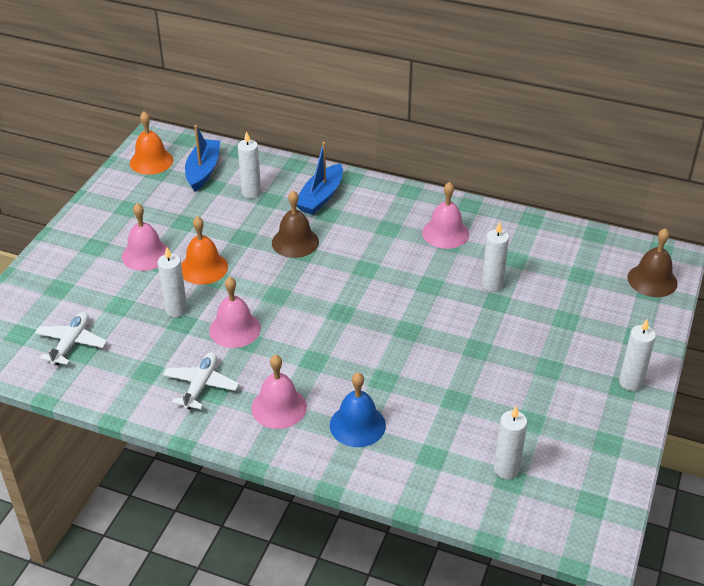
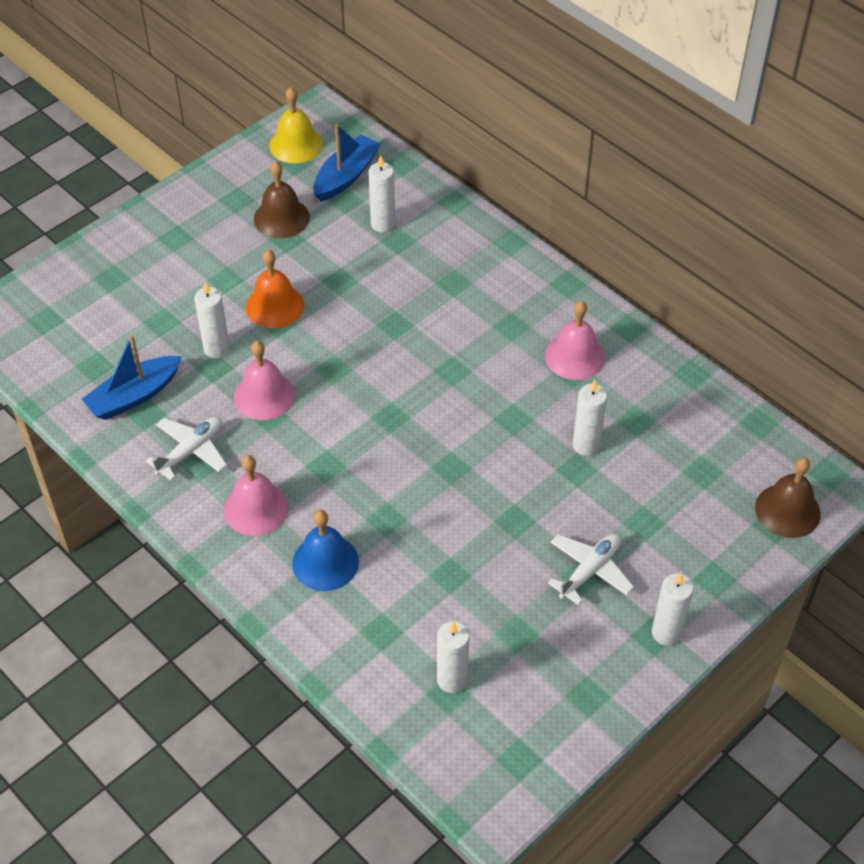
camera: 25 degrees right, 10 degrees up
white plane [35,312,107,365] -> white plane moved to [548,533,634,605]
pink bell [122,203,170,271] -> none
orange bell [130,111,173,175] -> yellow bell [269,87,323,163]
brown bell [272,191,319,258] -> brown bell moved to [254,161,310,238]
blue boat [297,142,343,215] -> blue boat moved to [82,335,182,420]

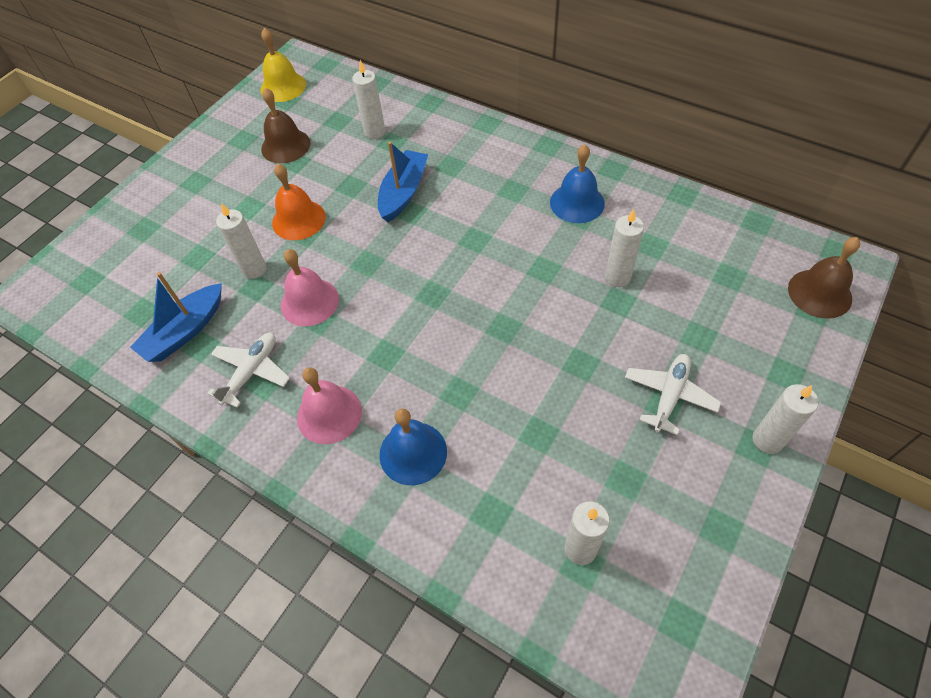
camera: 10 degrees left, 5 degrees up
blue boat [313,124,381,202] -> blue boat moved to [378,141,428,222]
pink bell [545,301,605,380] -> blue bell [550,144,605,223]

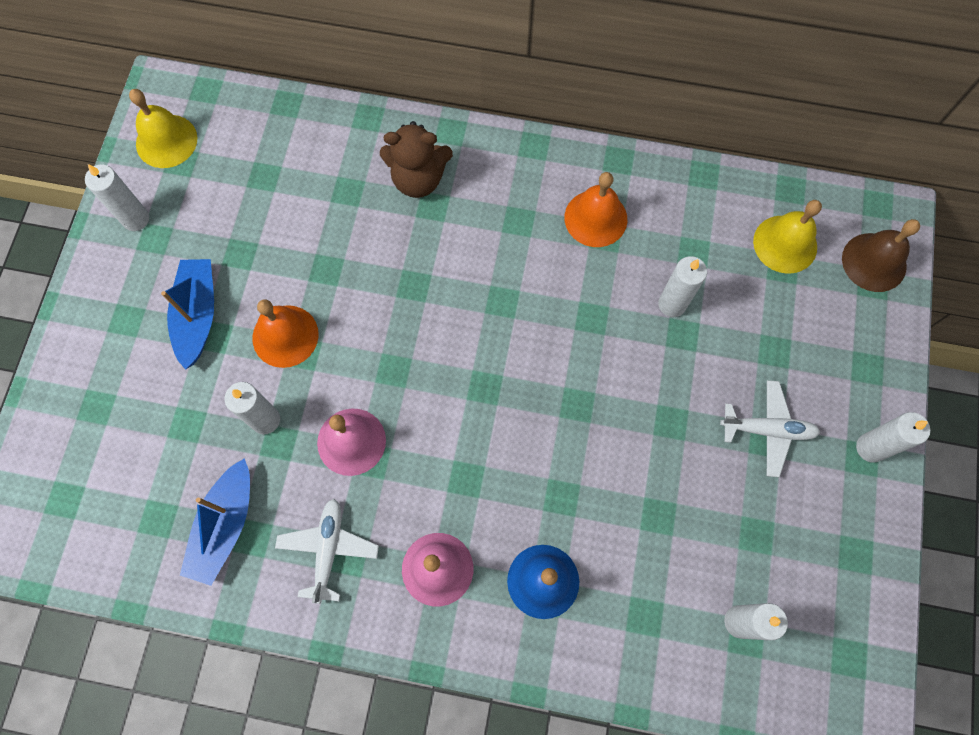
camera: 25 degrees left, 15 degrees up
brown bell [261,88,311,163] -> none
white candle [352,60,385,139] -> white candle moved to [85,164,149,231]
blue boat [378,141,428,222] -> blue boat moved to [161,259,214,370]
blue bell [550,144,605,223] -> orange bell [564,172,627,247]
white plane [625,354,721,435] -> white plane turned 90 degrees clockwise [720,380,820,477]
none -> brown teddy bear [380,121,453,198]
none -> yellow bell [753,200,822,274]

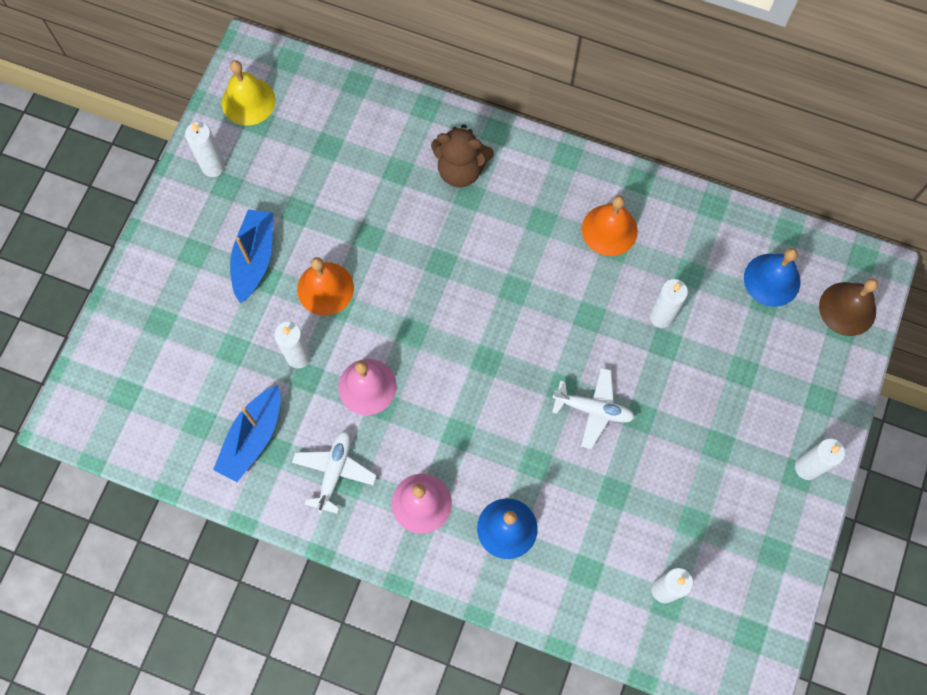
camera: 10 degrees right, 0 degrees up
white plane [720,380,820,477] -> white plane moved to [552,368,635,449]
yellow bell [753,200,822,274] -> blue bell [744,248,801,307]

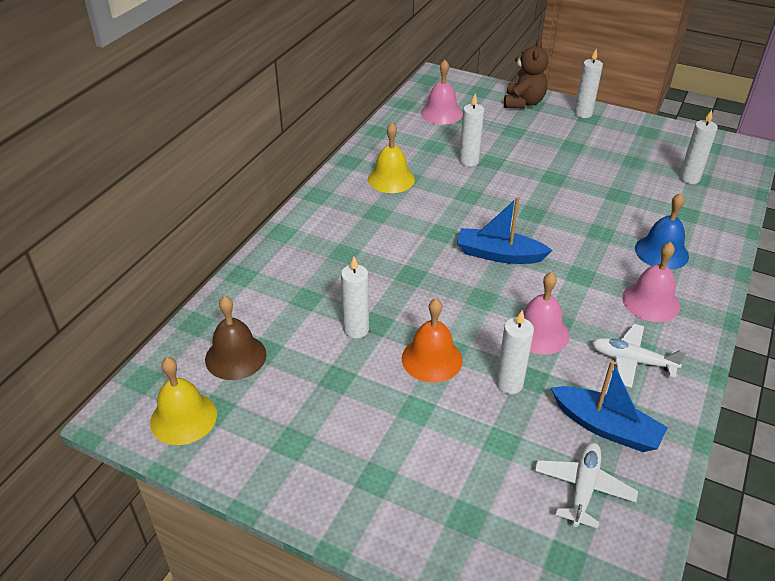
camera: 85 degrees left, 30 degrees down
white candle [185,122,225,177] -> white candle moved to [341,256,369,339]
blue boat [230,209,274,303] -> blue boat moved to [457,197,553,264]
brown teddy bear [431,124,494,187] -> brown teddy bear moved to [504,39,549,108]
white plane [552,368,635,449] -> white plane moved to [534,443,638,529]
orange bell [582,196,638,256] -> yellow bell [368,123,415,193]
blue bell [744,248,801,307] -> pink bell [421,60,463,125]
brown bell [819,278,878,336] -> brown bell moved to [205,296,267,380]

